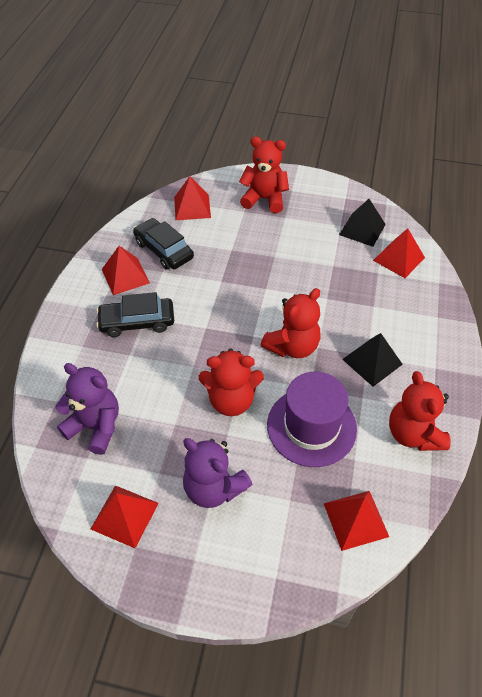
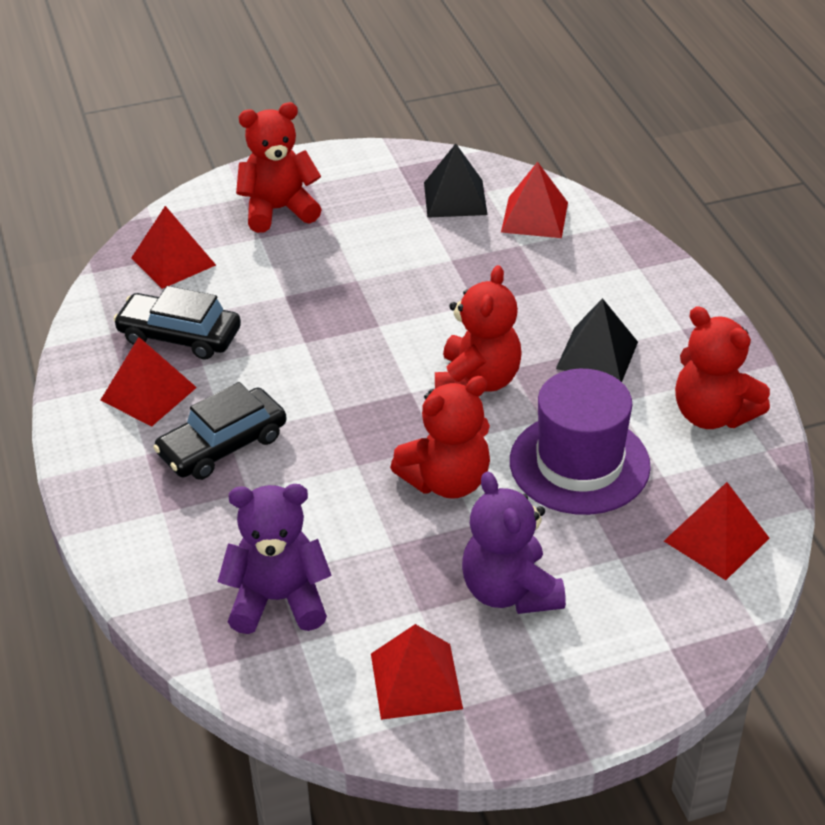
camera: 30 degrees left, 10 degrees down
purple teddy bear [183,438,253,508] -> purple teddy bear turned 60 degrees clockwise [462,472,566,614]

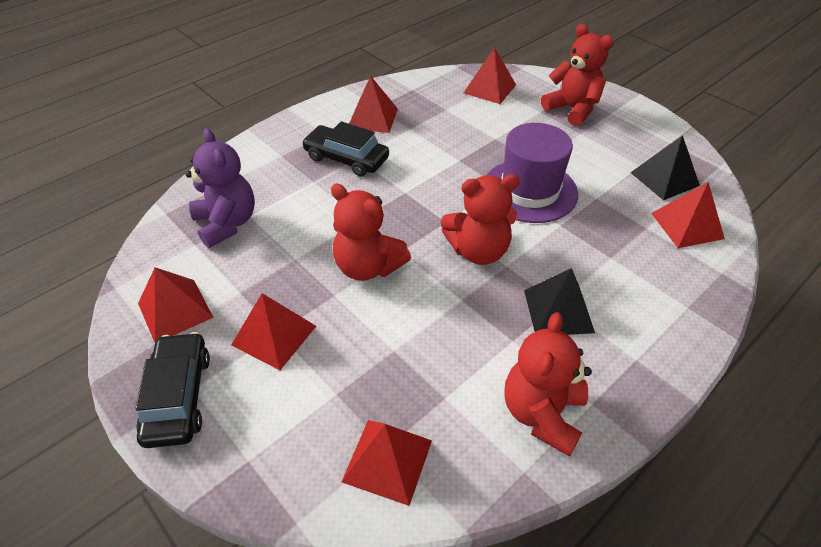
camera: 65 degrees right, 5 degrees up
black car [113,286,241,359] -> black car moved to [135,332,210,448]
purple teddy bear [462,472,566,614] -> red pyramid [231,293,316,370]
purple hat [510,369,651,515] -> purple hat moved to [487,123,578,223]

